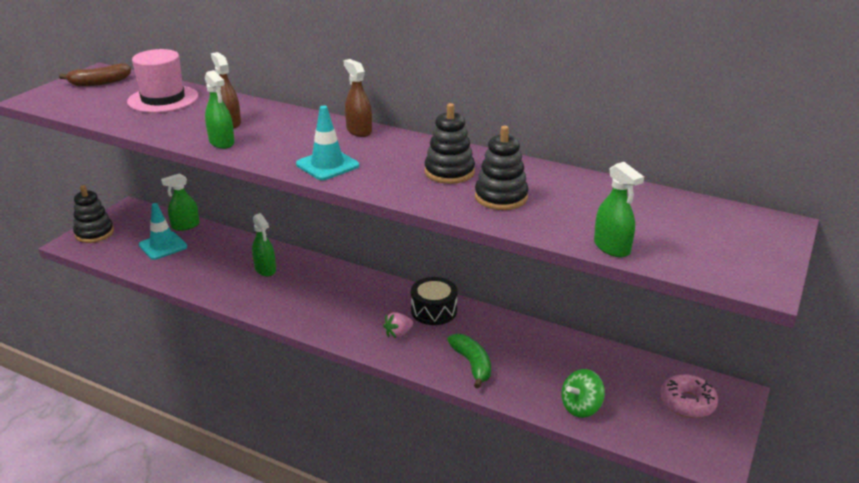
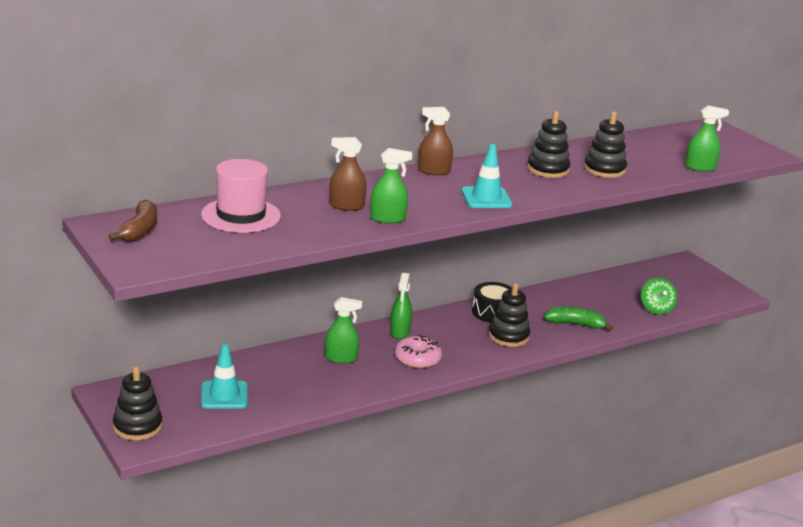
camera: 60 degrees left, 5 degrees down
green spray bottle [161,173,200,231] -> green spray bottle moved to [390,273,412,339]
pink strawberry [383,312,413,338] -> black stacking toy [488,283,530,347]
pink donut [660,374,718,418] -> pink donut moved to [394,335,442,368]

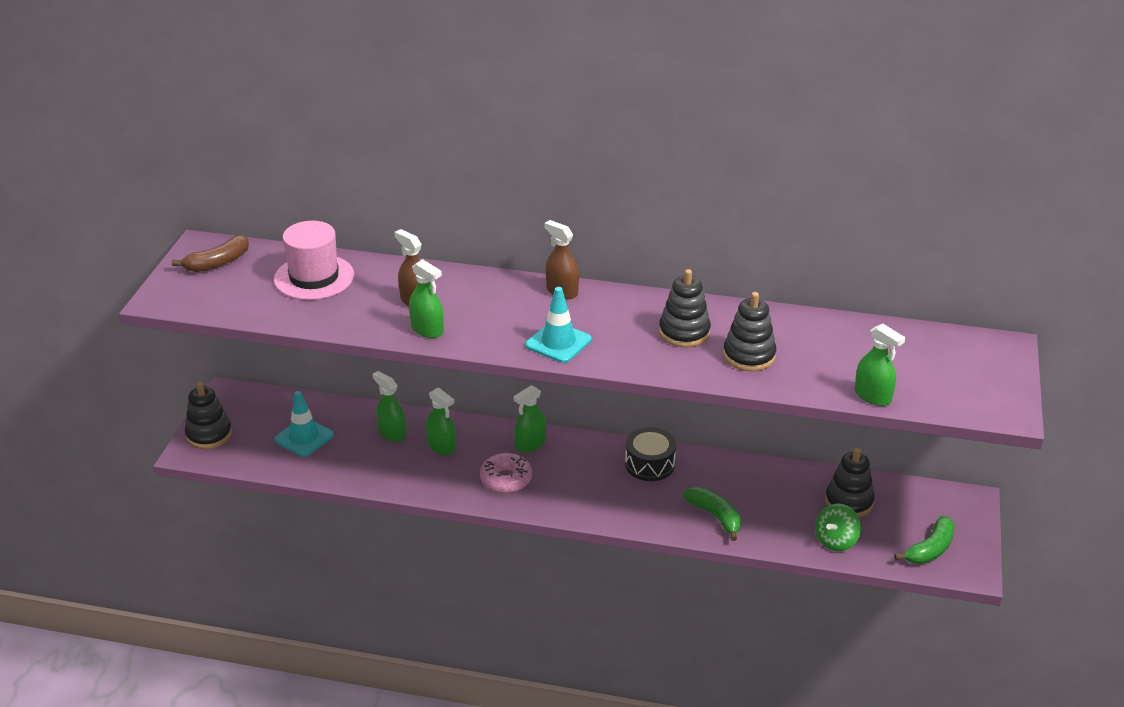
camera: 45 degrees right, 10 degrees up
black stacking toy [488,283,530,347] -> black stacking toy moved to [825,448,875,517]
none -> green spray bottle [372,371,406,442]
none -> green banana [894,516,955,564]

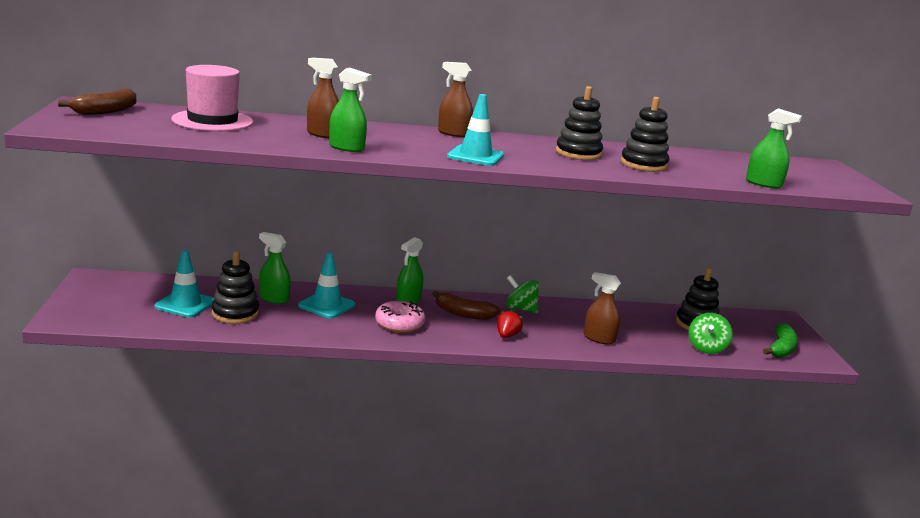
camera: 20 degrees left, 15 degrees down
black stacking toy [185,382,232,449] -> black stacking toy moved to [212,251,259,324]
green spray bottle [426,387,456,455] -> turquoise traffic cone [298,253,355,319]
black drum [625,427,676,481] -> green spinning top [506,275,539,313]
green banana [683,487,741,541] -> brown spray bottle [584,272,621,344]
none -> brown banana [432,291,500,320]
none -> red strawberry [497,310,523,338]

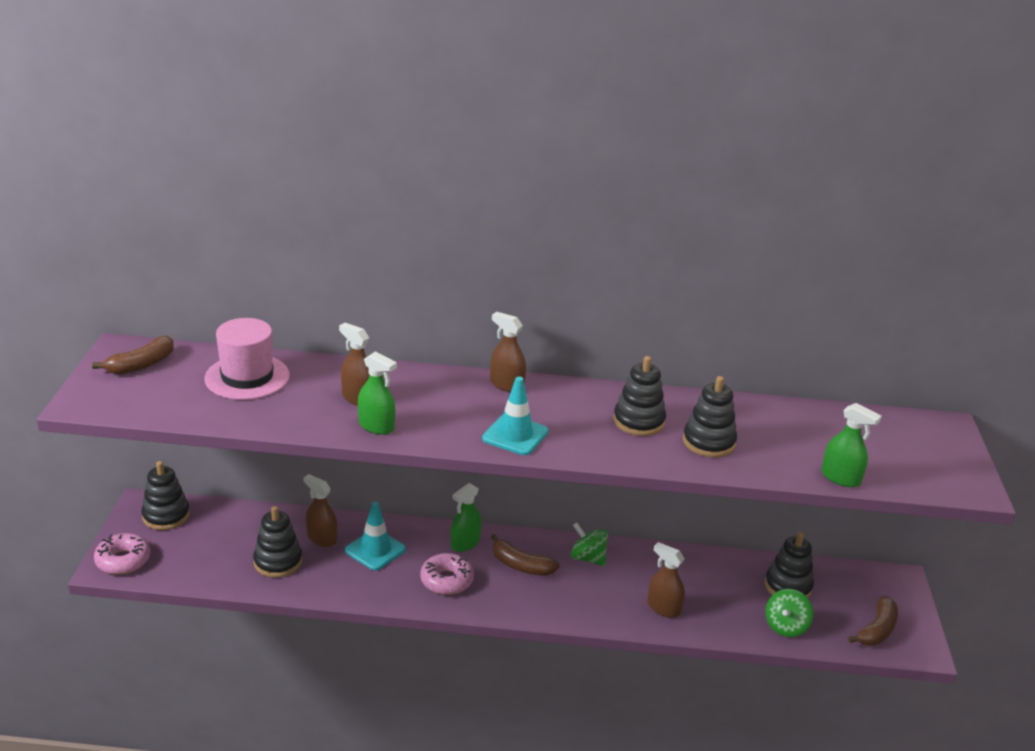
camera: 10 degrees right, 10 degrees up
turquoise traffic cone [155,250,215,318] -> none
green spray bottle [259,232,291,304] -> brown spray bottle [303,474,337,547]
red strawberry [497,310,523,338] -> none
green banana [763,323,798,358] -> brown banana [848,596,898,646]
none -> pink donut [94,533,151,575]
none -> black stacking toy [141,461,190,530]

